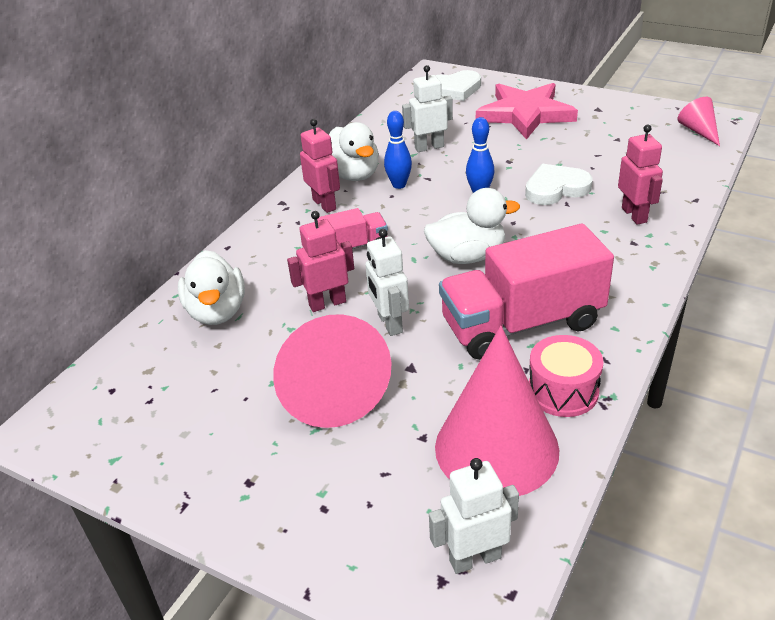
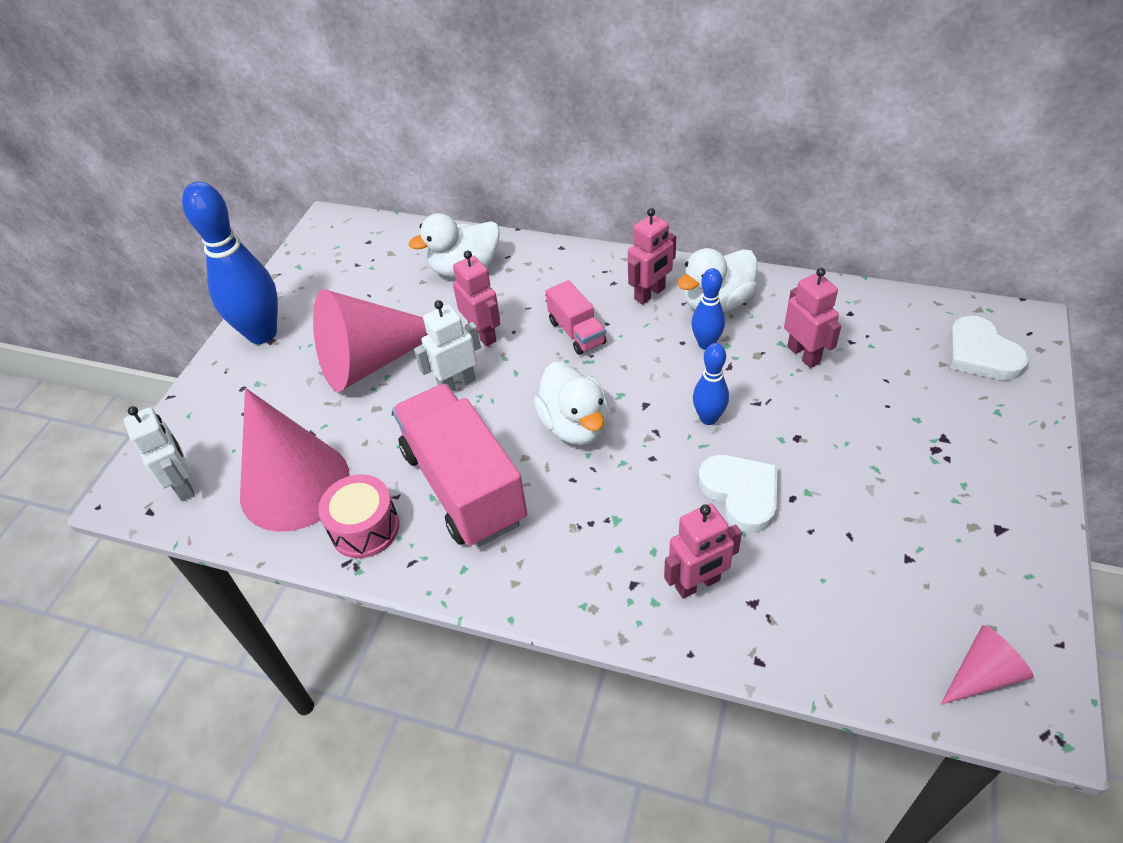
camera: 80 degrees right, 10 degrees up
white robot [402,65,453,152] -> pink robot [784,268,841,368]
pink star [476,83,578,140] -> none
none -> blue bowling pin [182,181,278,344]

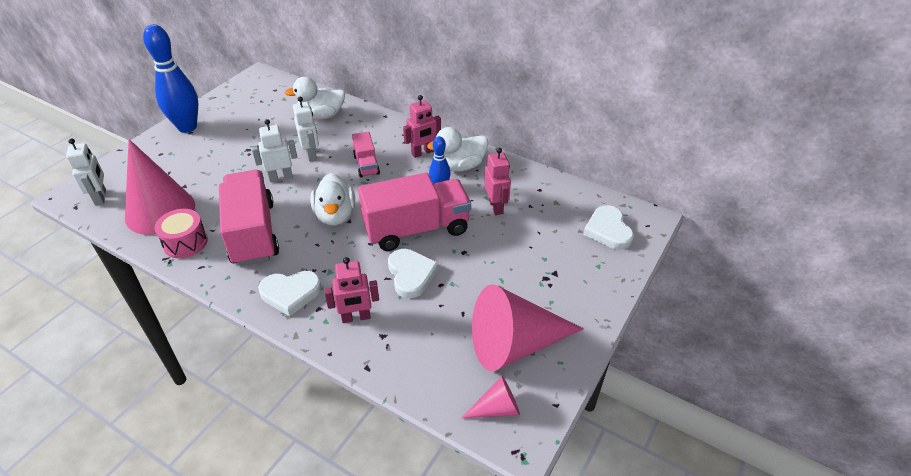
camera: 10 degrees right, 5 degrees down
pink cone [313,289,428,392] -> pink cone moved to [472,284,584,371]
pink robot [453,250,500,346] -> white robot [293,97,319,161]
blue bowling pin [693,343,729,425] -> pink truck [358,173,471,251]
none -> white heart [258,271,322,316]

